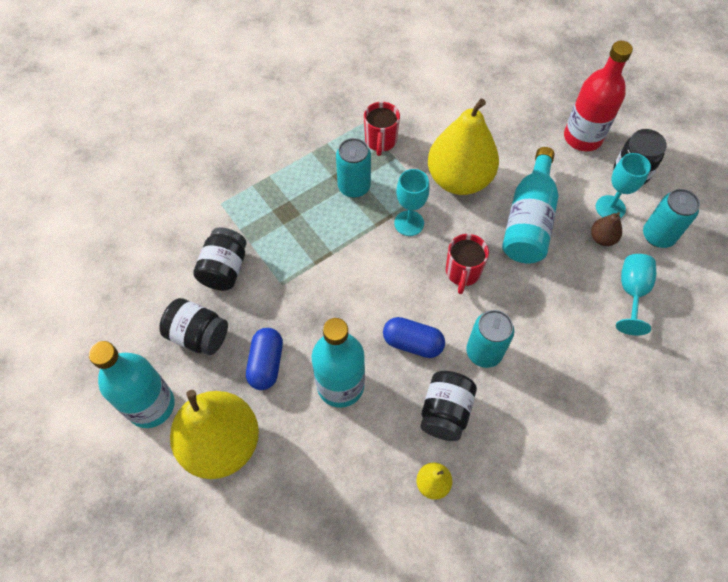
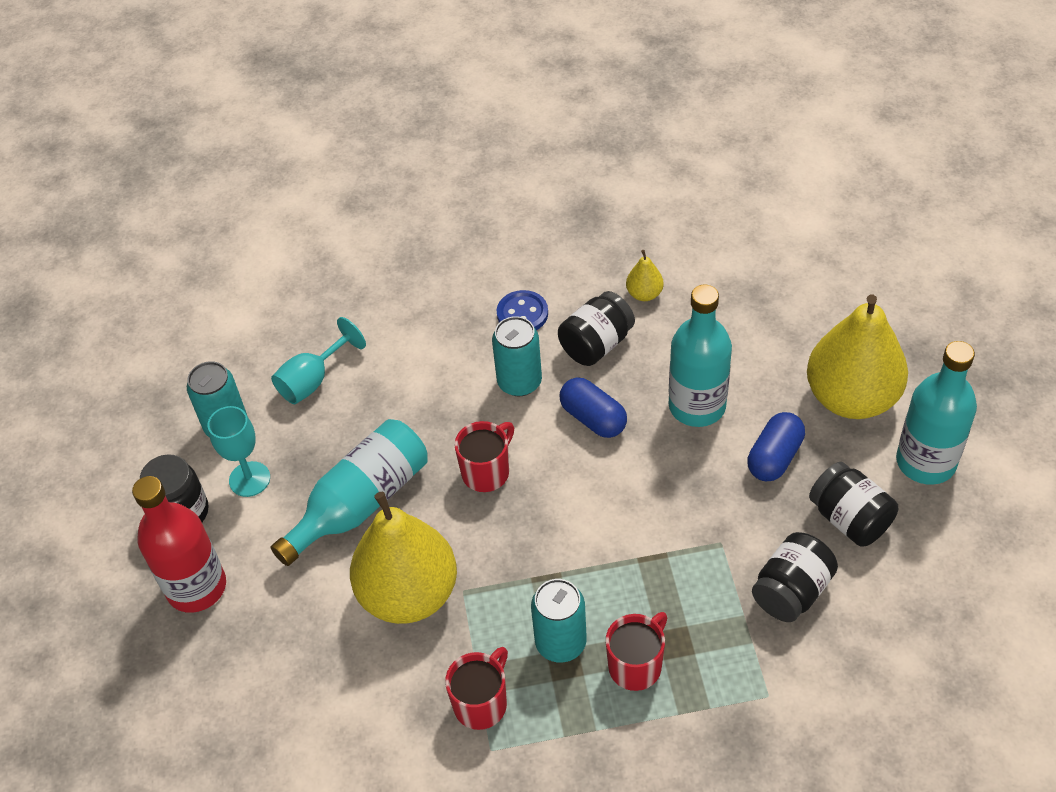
camera: 150 degrees left, 10 degrees down
turquoise goblet [394,169,429,236] -> none
brown pear [591,212,622,246] -> none
none -> blue button [497,290,548,330]
none -> red mug [605,612,667,691]

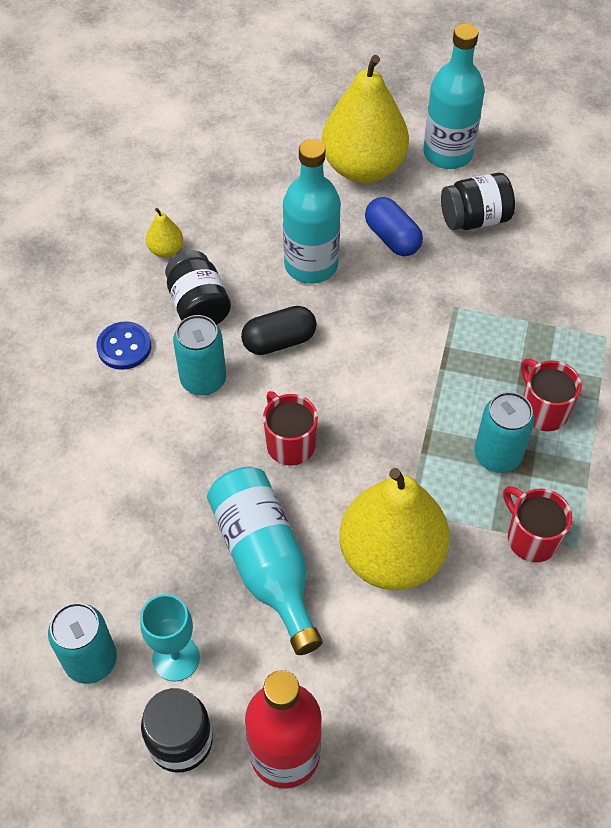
camera: 70 degrees left, 5 degrees up
turquoise goblet [271,317,366,404] -> none
blue capsule [560,377,627,438] -> black capsule [241,306,317,355]
black jar [752,532,838,622] -> none

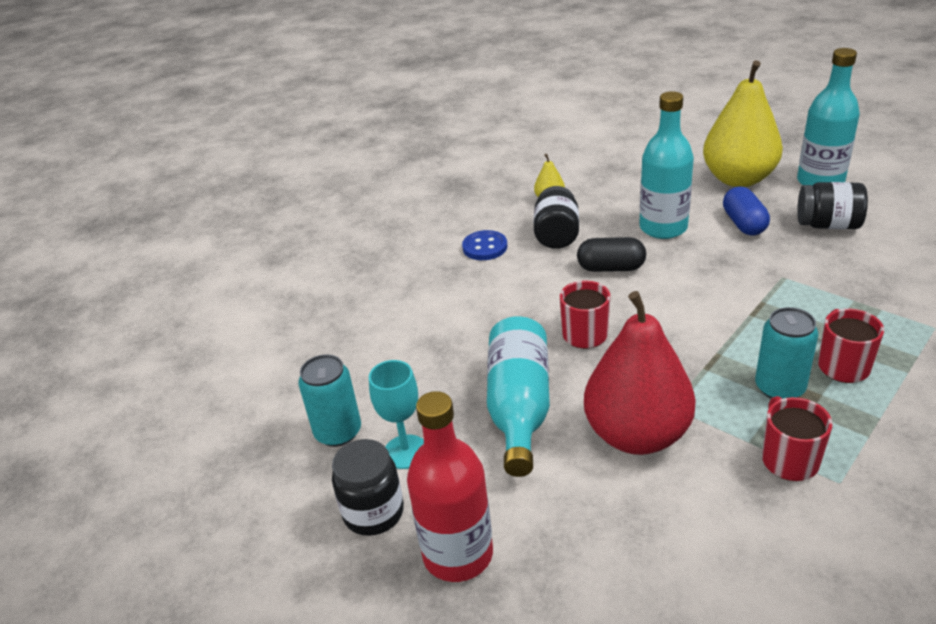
camera: 30 degrees right, 20 degrees down
turquoise can [173,315,226,395] -> none
yellow pear [339,468,450,590] -> red pear [584,291,696,455]

